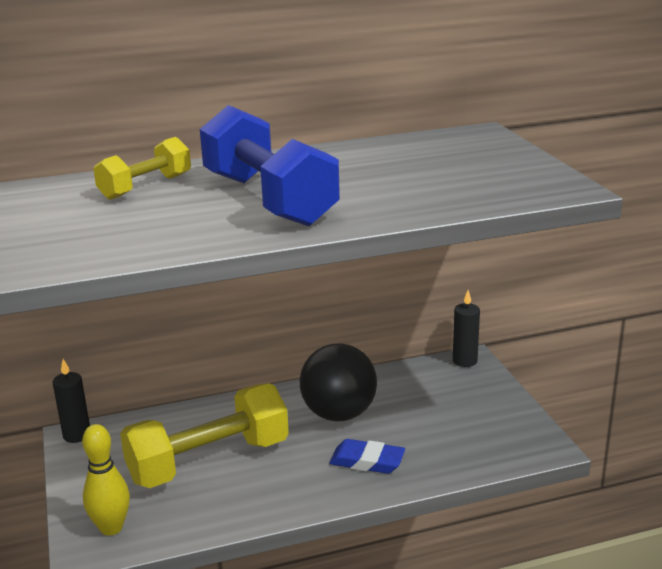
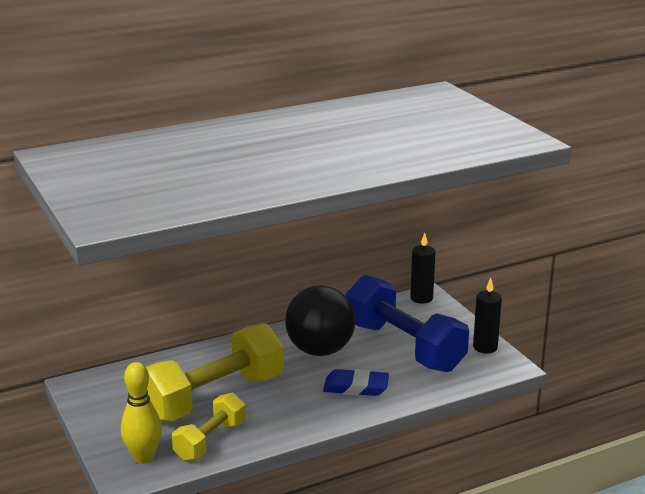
camera: 10 degrees left, 0 degrees up
black candle [52,359,90,443] -> black candle moved to [473,278,502,353]
yellow dumbbell [93,137,191,200] -> yellow dumbbell moved to [172,393,246,461]
blue dumbbell [200,105,340,227] -> blue dumbbell moved to [346,275,469,372]

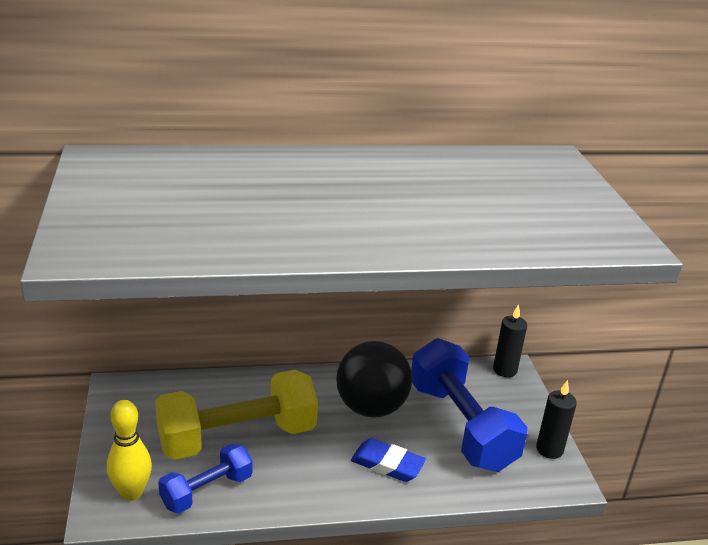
camera: 15 degrees right, 5 degrees up
yellow dumbbell [172,393,246,461] -> blue dumbbell [158,443,253,513]

